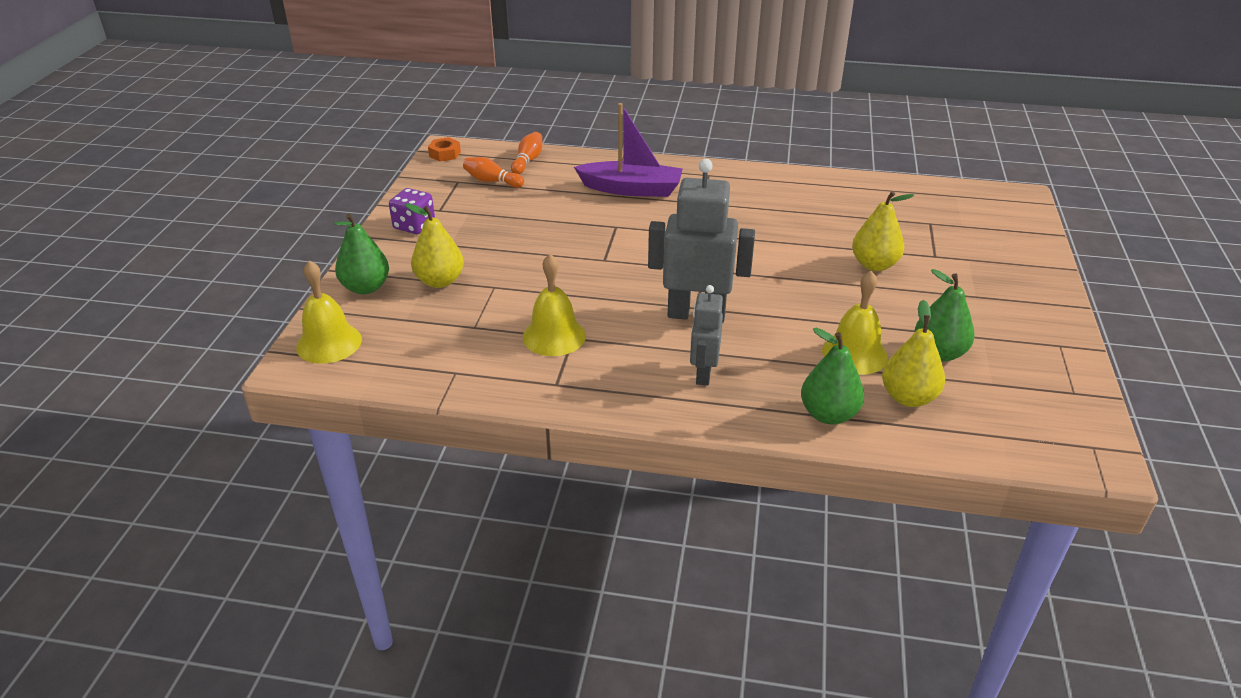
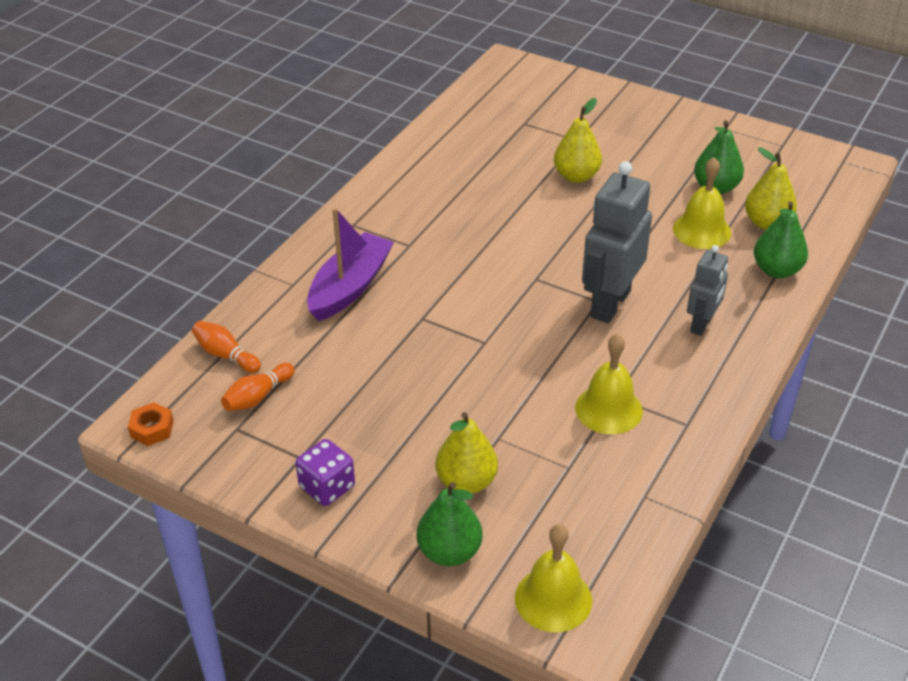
camera: 70 degrees left, 5 degrees up
grey robot [690,285,723,386] -> grey robot turned 90 degrees counterclockwise [687,245,728,336]

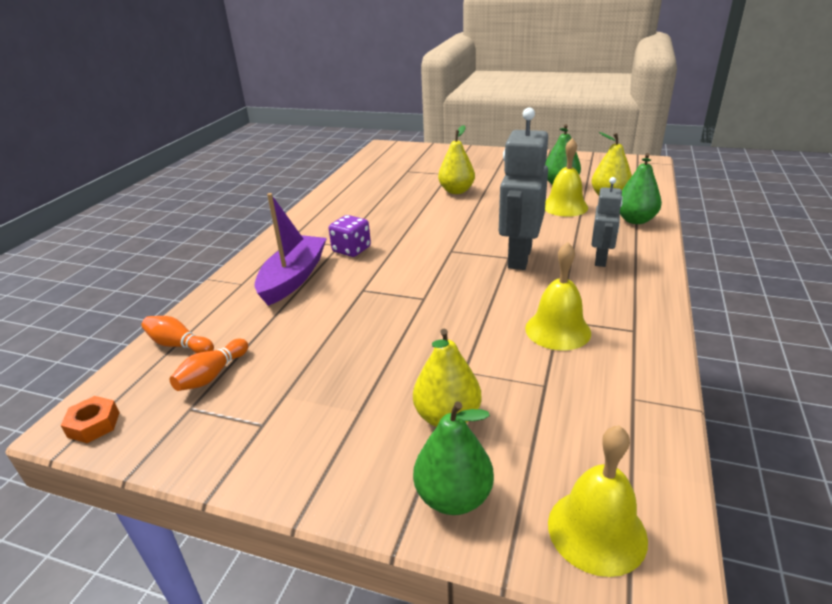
camera: 10 degrees left, 10 degrees down
purple dice [296,439,355,506] -> purple dice moved to [329,215,371,257]

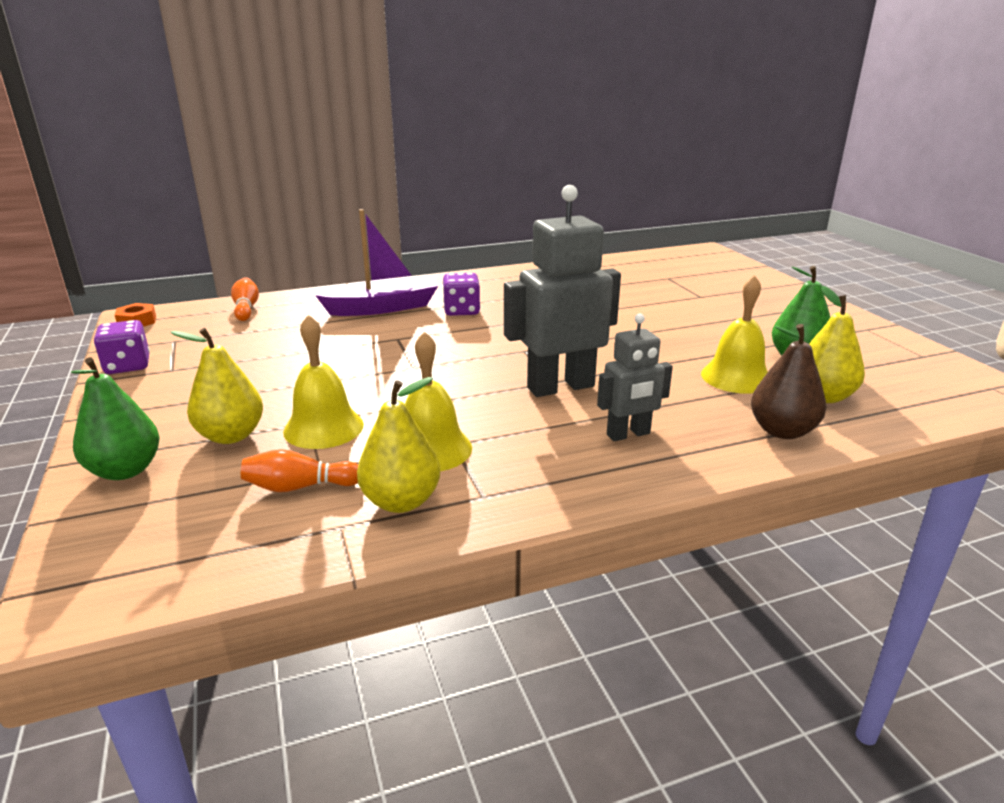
camera: 50 degrees right, 5 degrees down
orange bowling pin [170,339,248,391] -> orange bowling pin moved to [241,449,358,492]
yellow pear [438,125,475,194] -> yellow pear moved to [357,377,440,513]
yellow bell [548,425,648,577] -> yellow bell moved to [283,314,364,449]
green pear [620,153,662,224] -> brown pear [751,324,826,439]
none -> purple dice [94,320,150,374]

